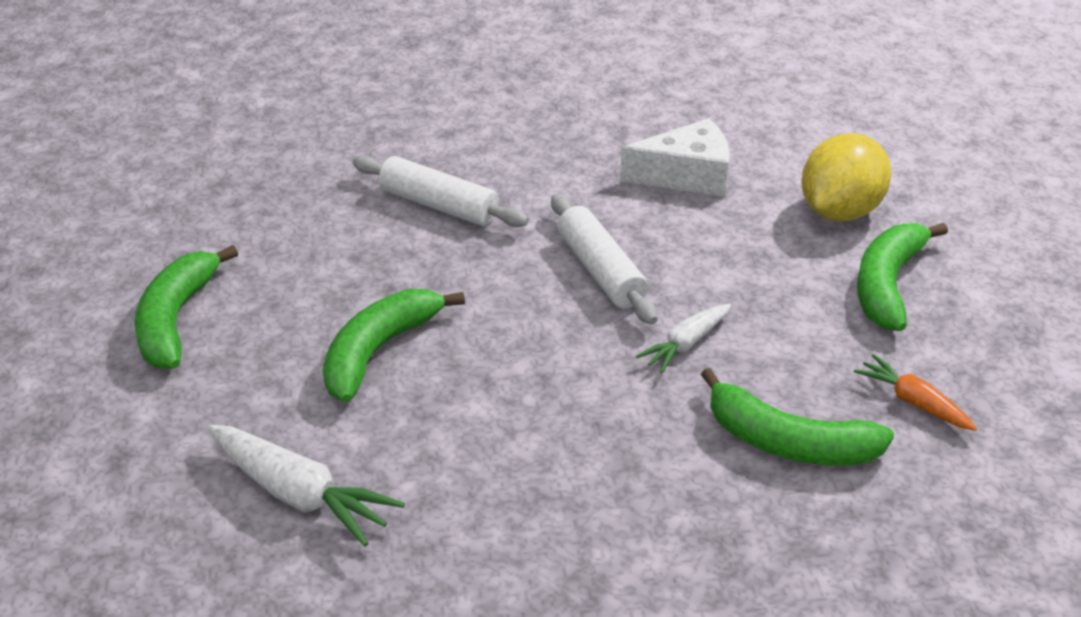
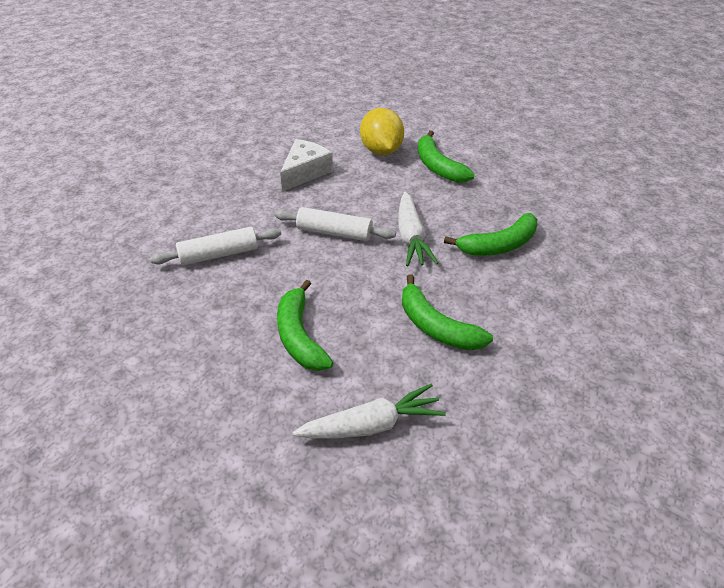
camera: 50 degrees left, 5 degrees up
green banana [134,245,238,369] -> green banana moved to [402,274,493,351]
white carrot [636,304,731,373] -> white carrot [398,192,438,266], size x1.65
orange carrot [854,354,977,431] -> none

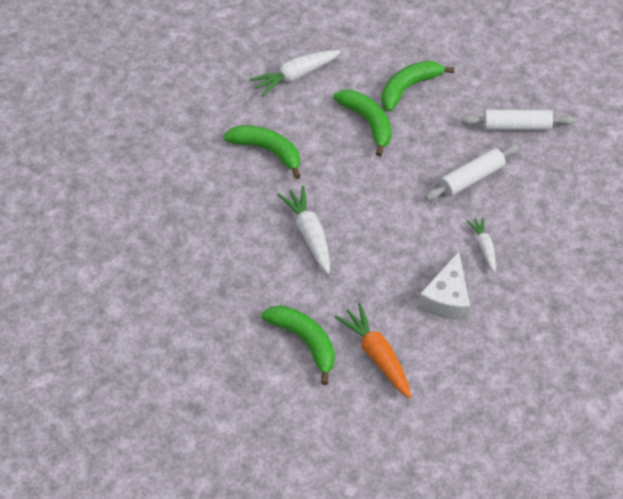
camera: 165 degrees right, 10 degrees up
white rolling pin [275,207,396,241] -> white rolling pin moved to [461,110,575,130]
yellow lemon [360,108,404,155] -> orange carrot [335,303,411,398]
green banana [444,213,537,256] -> green banana moved to [381,61,455,112]
none -> white carrot [467,217,496,272]

